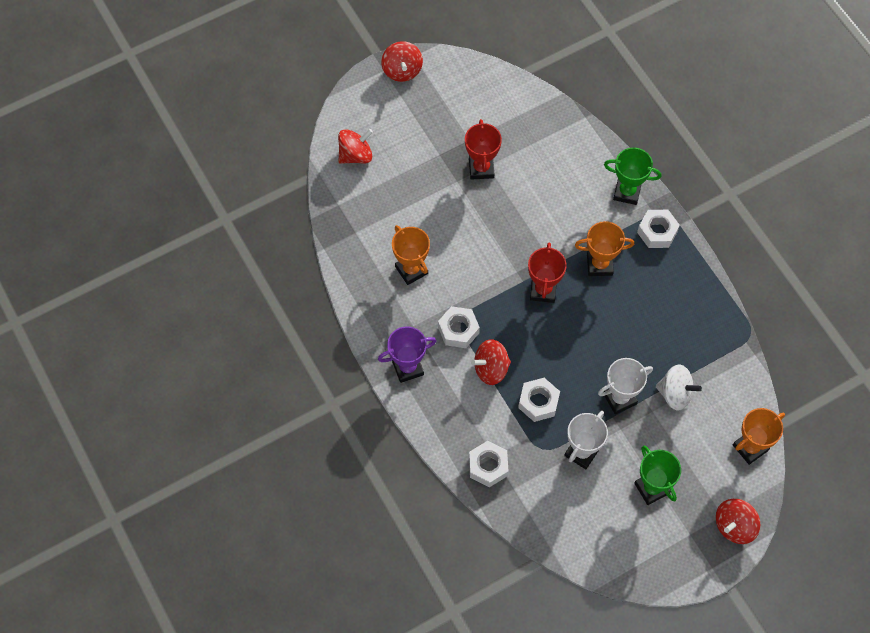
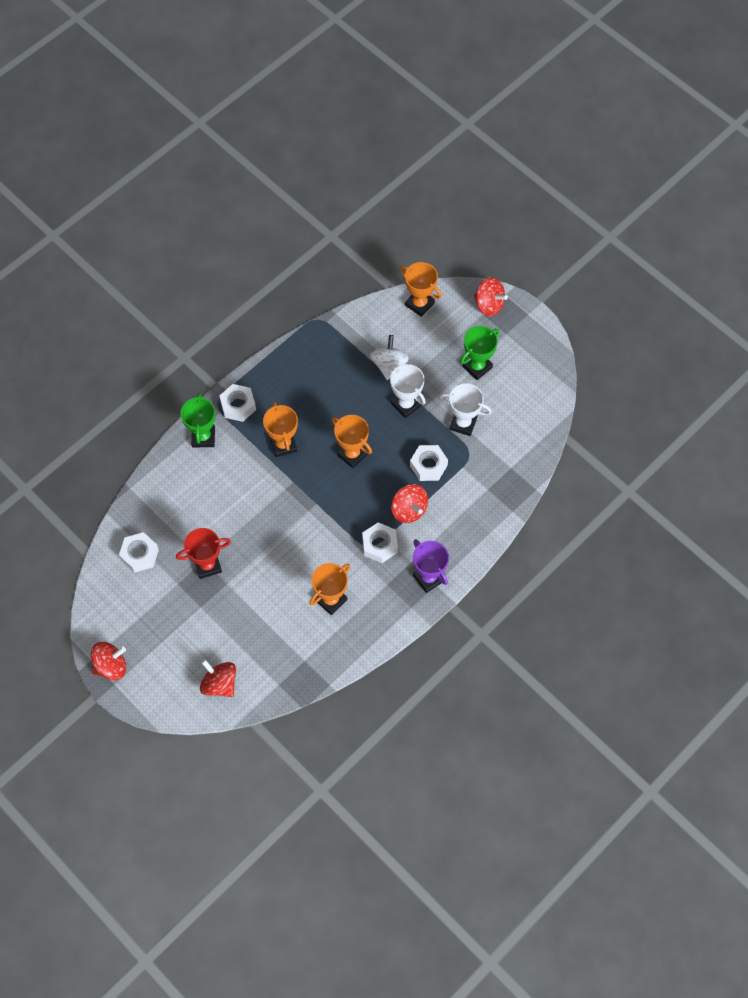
camera: 105 degrees left, 0 degrees up
white nut [469,441,508,487] -> white nut moved to [119,532,159,573]
red trophy [528,242,567,303] -> none
none -> orange trophy [332,415,372,468]

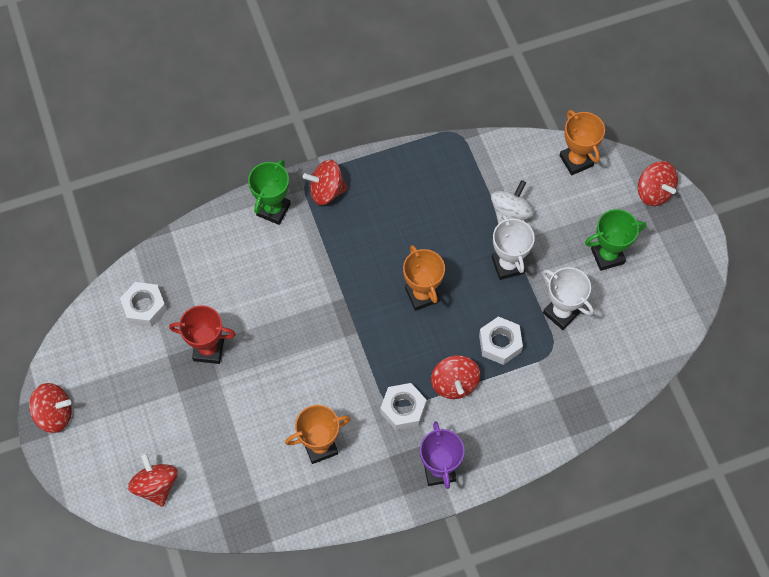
camera: 25 degrees right, 0 degrees up
white nut [219,384,256,422] -> red spinning top [303,160,348,205]
orange trophy [263,401,298,457] -> none

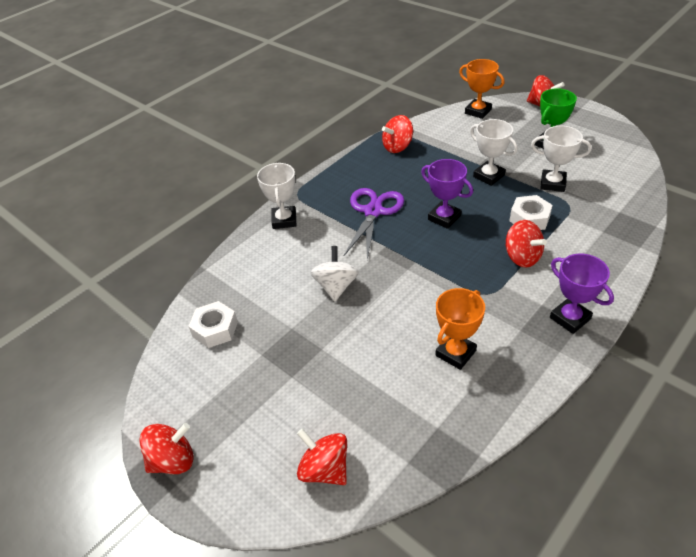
camera: 25 degrees left, 20 degrees down
red trophy [169,305,236,364] -> none
green trophy [248,159,291,225] -> white trophy [257,163,296,229]
red spinning top [303,160,348,205] -> red spinning top moved to [382,115,413,153]
white nut [380,383,427,430] -> none
orange trophy [403,245,445,311] -> purple trophy [421,159,473,229]
white spinning top [491,180,534,224] -> white spinning top moved to [310,246,359,301]
none -> purple scissors [344,188,404,260]

